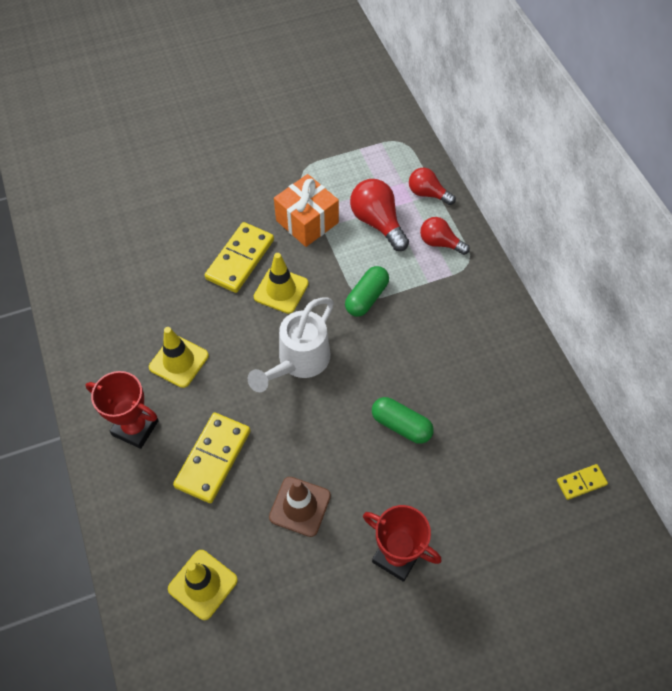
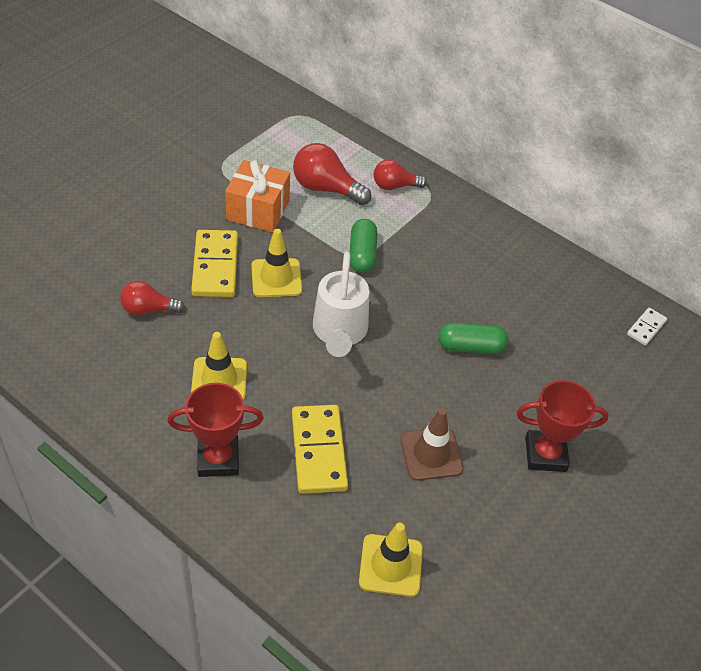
camera: 35 degrees left, 10 degrees down
red light bulb [409,168,456,205] -> red light bulb moved to [120,281,185,316]
yellow domino [557,464,608,500] -> white domino [627,307,667,346]

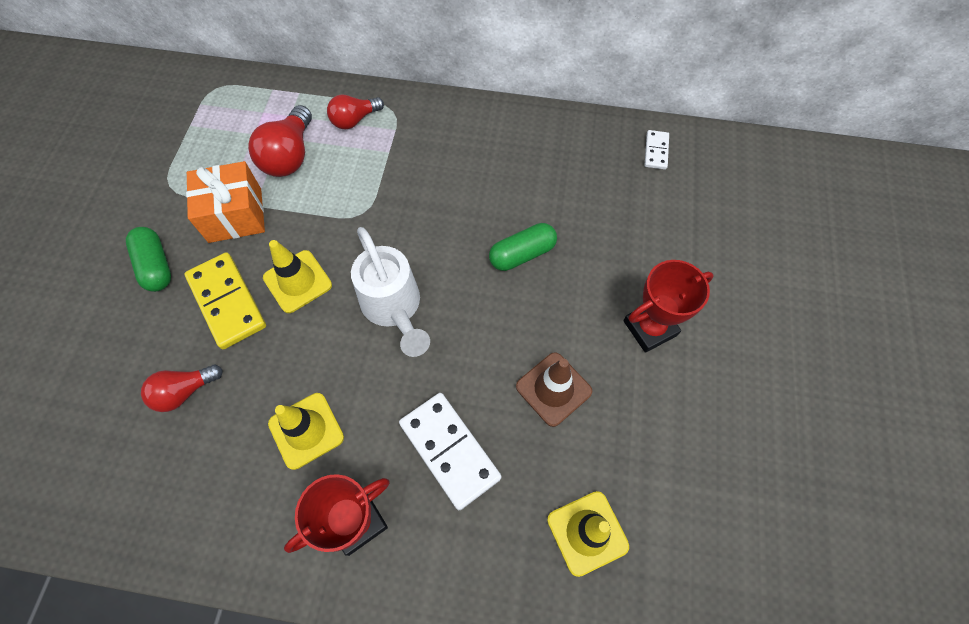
camera: 25 degrees left, 15 degrees up
yellow domino [292,405,348,494] -> white domino [399,393,502,510]
red light bulb [293,143,371,205] -> red light bulb turned 75 degrees counterclockwise [248,105,312,177]
green capsule [350,219,377,273] -> green capsule moved to [126,227,171,292]

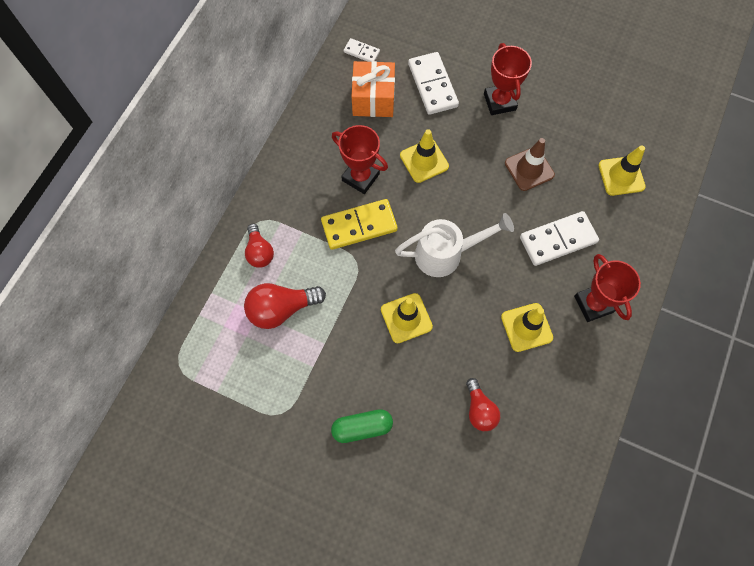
camera: 75 degrees left, 5 degrees up
yellow domino [184,252,266,350] -> yellow domino moved to [321,199,398,250]
orange gift [186,161,265,243] -> orange gift moved to [352,61,395,117]
red light bulb [248,105,312,177] -> red light bulb turned 135 degrees clockwise [244,283,326,329]
green capsule [489,223,557,271] -> yellow traffic cone [400,129,449,183]
none -> red trophy [332,125,388,194]
none -> white domino [408,52,459,115]

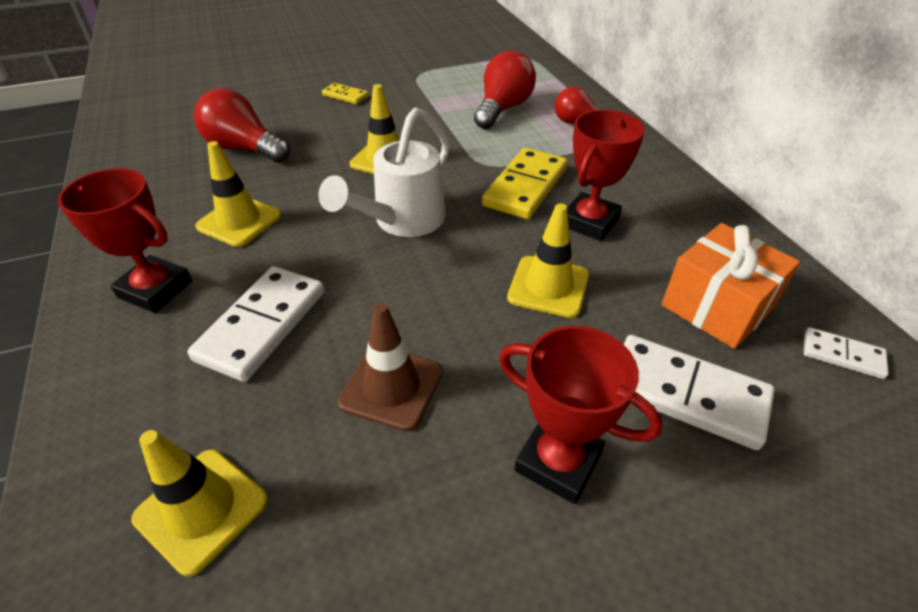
camera: 135 degrees right, 25 degrees down
green capsule [331,409,393,443] -> yellow domino [322,83,369,104]
red trophy [332,125,388,194] -> red trophy turned 45 degrees counterclockwise [567,110,645,241]
white domino [344,38,380,62] -> white domino turned 45 degrees clockwise [804,327,889,379]
red light bulb [466,378,500,431] -> red light bulb [194,88,290,163], size x1.53

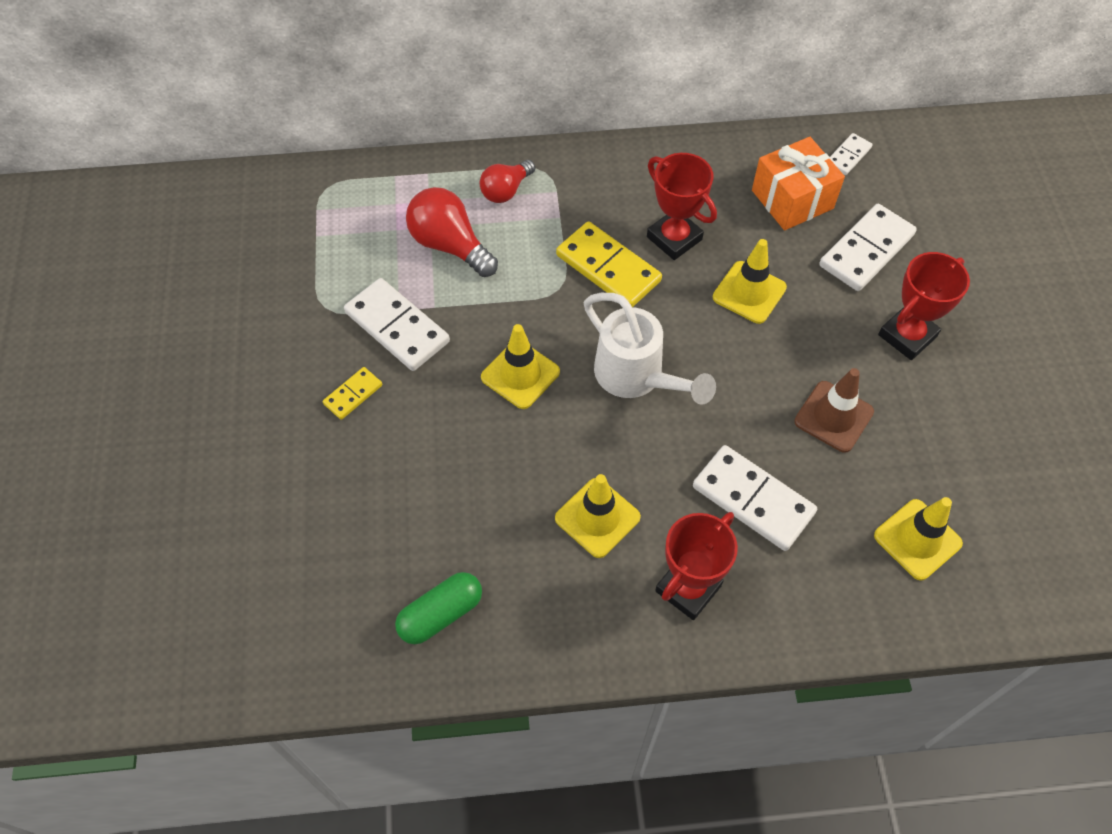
camera: 75 degrees left, 15 degrees up
red light bulb [194,88,290,163] -> none
none -> white domino [344,278,450,371]
none -> green capsule [395,572,482,644]

